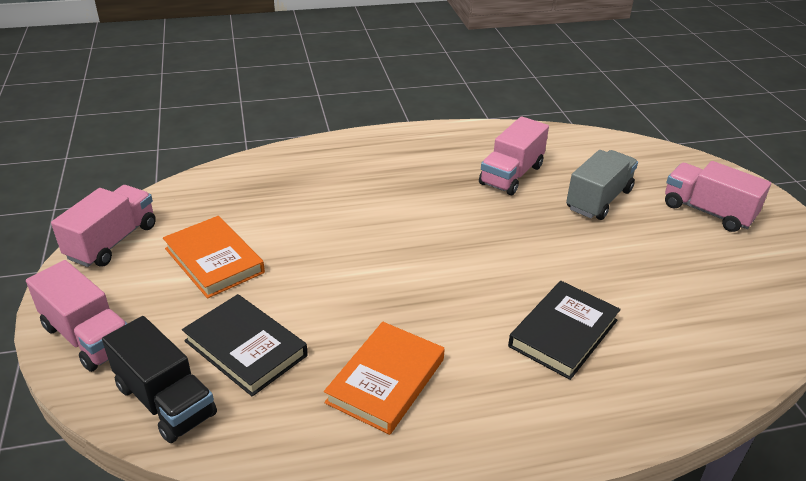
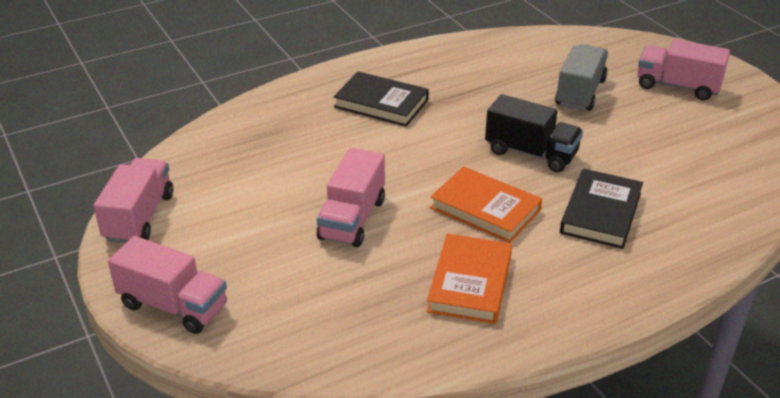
camera: 15 degrees left, 0 degrees up
black truck [102,316,217,443] -> black truck moved to [485,94,583,173]
orange book [163,216,265,298] -> orange book moved to [430,166,542,243]
black book [182,294,308,397] -> black book moved to [334,71,429,127]
pink truck [479,116,549,195] -> pink truck moved to [317,148,385,247]

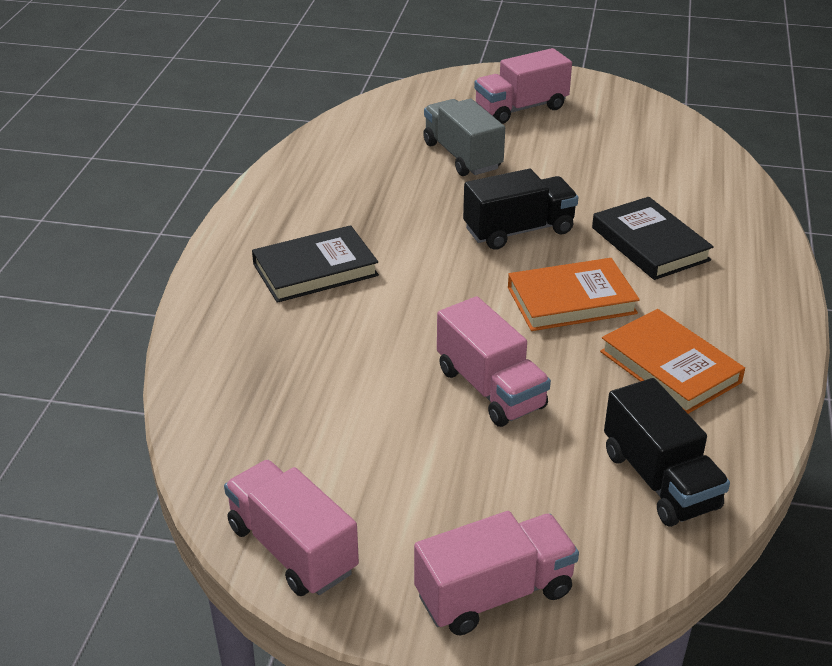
camera: 50 degrees left, 0 degrees up
none -> black truck [604,378,730,527]

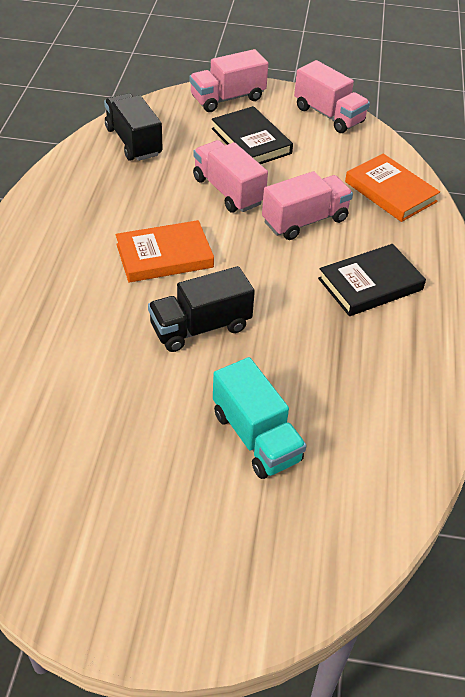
camera: 175 degrees right, 10 degrees up
grey truck [423,99,505,176] -> turquoise truck [213,357,307,479]
pink truck [474,48,572,124] -> pink truck moved to [262,171,353,240]
black book [592,197,714,280] -> black book moved to [212,106,293,164]
orange book [600,309,745,414] -> orange book moved to [345,153,440,222]

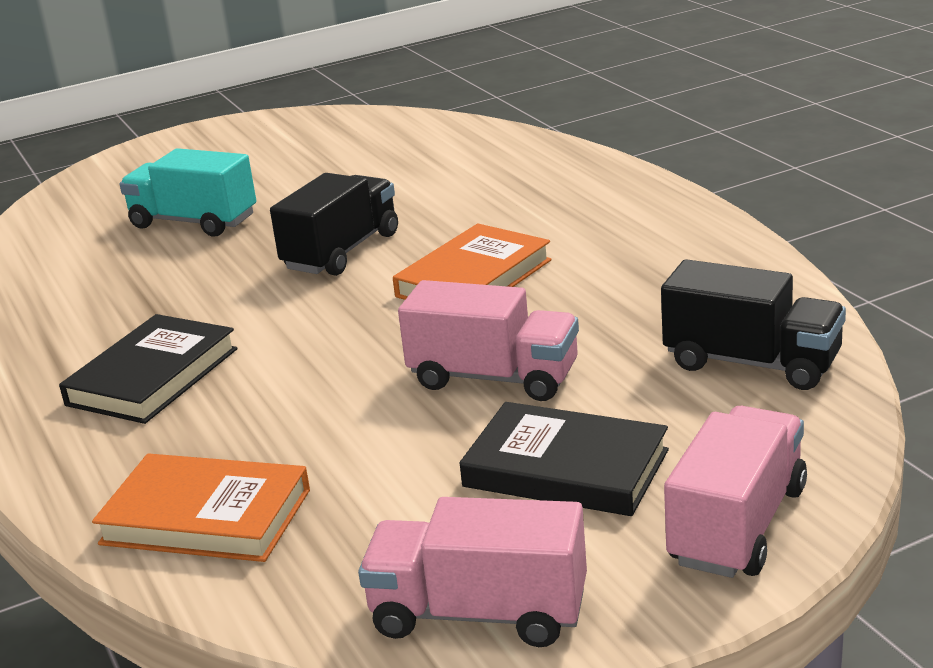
camera: 150 degrees right, 20 degrees down
pink truck [262,171,353,240] -> none

